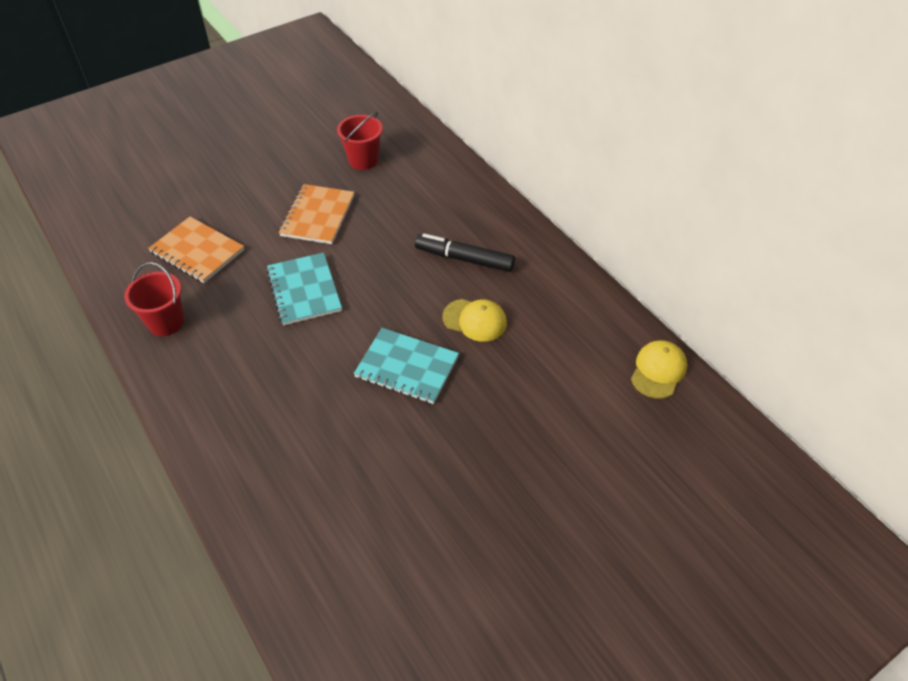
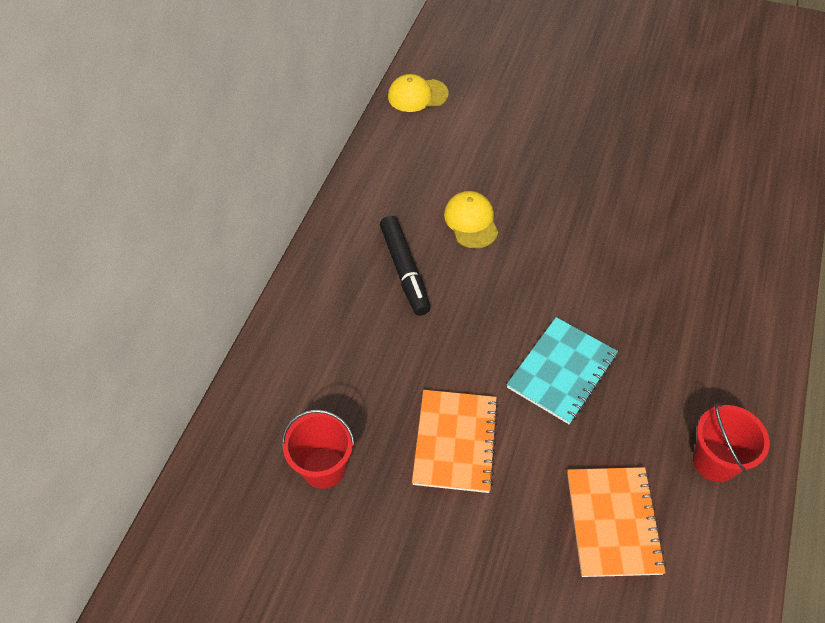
camera: 125 degrees left, 5 degrees up
orange notebook [279,184,354,244] -> orange notebook turned 60 degrees counterclockwise [412,390,499,493]
turquoise notebook [354,328,459,404] -> none

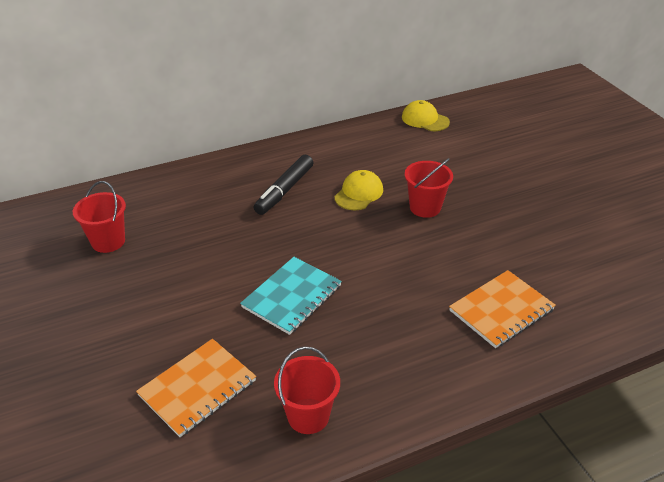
camera: 45 degrees right, 15 degrees down
orange notebook [412,390,499,493] -> orange notebook moved to [449,270,556,348]
turquoise notebook [507,317,618,424] -> turquoise notebook turned 45 degrees counterclockwise [240,257,342,335]
none -> red bucket [404,158,453,218]

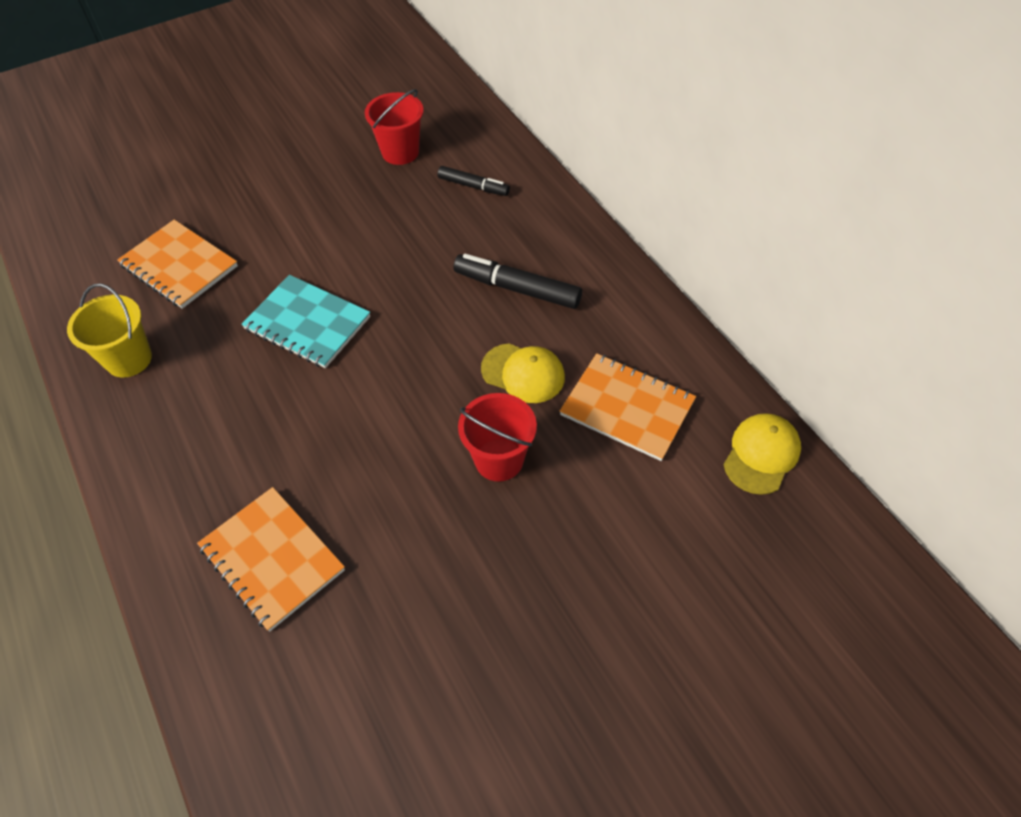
camera: 85 degrees right, 15 degrees up
red bucket [274,347,340,434] -> yellow bucket [67,284,152,378]
none -> black marker [437,166,510,196]
none -> orange notebook [560,353,696,461]

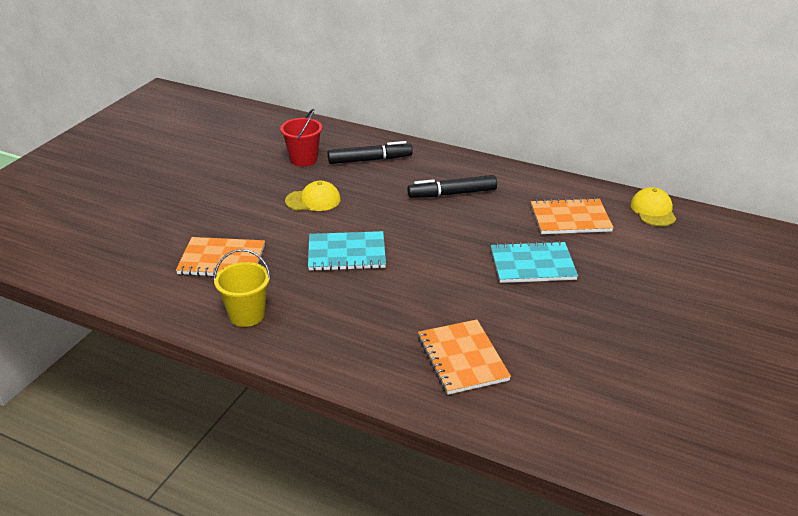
camera: 35 degrees left, 20 degrees down
orange notebook [197,487,345,632] -> orange notebook turned 60 degrees clockwise [418,319,511,395]
black marker [437,166,510,196] -> black marker [328,141,413,164], size x1.58
red bucket [458,393,537,481] -> turquoise notebook [491,241,578,283]
yellow cap [481,343,565,403] -> yellow cap moved to [285,181,341,211]

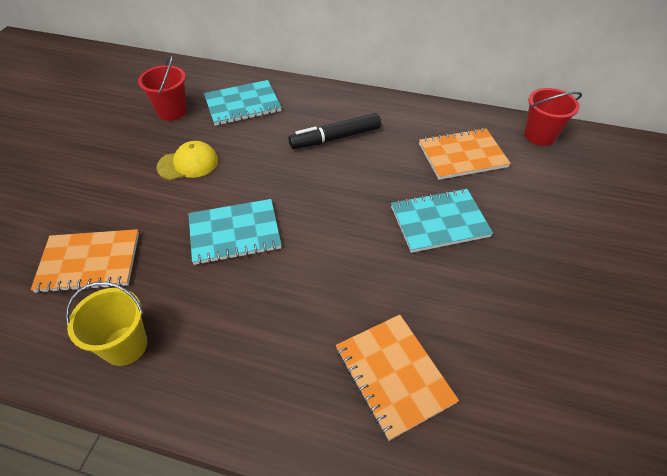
camera: 10 degrees left, 15 degrees up
black marker [328,141,413,164] -> turquoise notebook [204,80,282,126]
yellow cap [630,187,676,226] -> red bucket [524,88,582,146]

